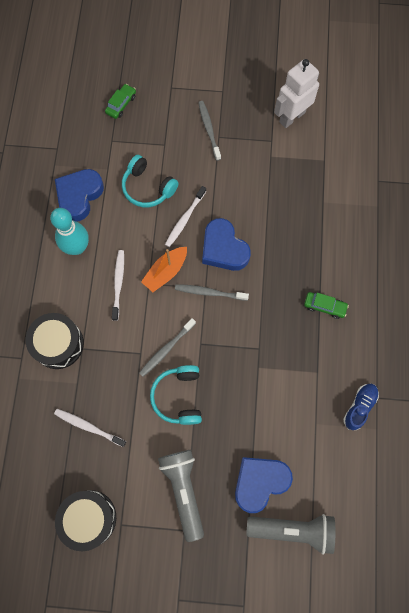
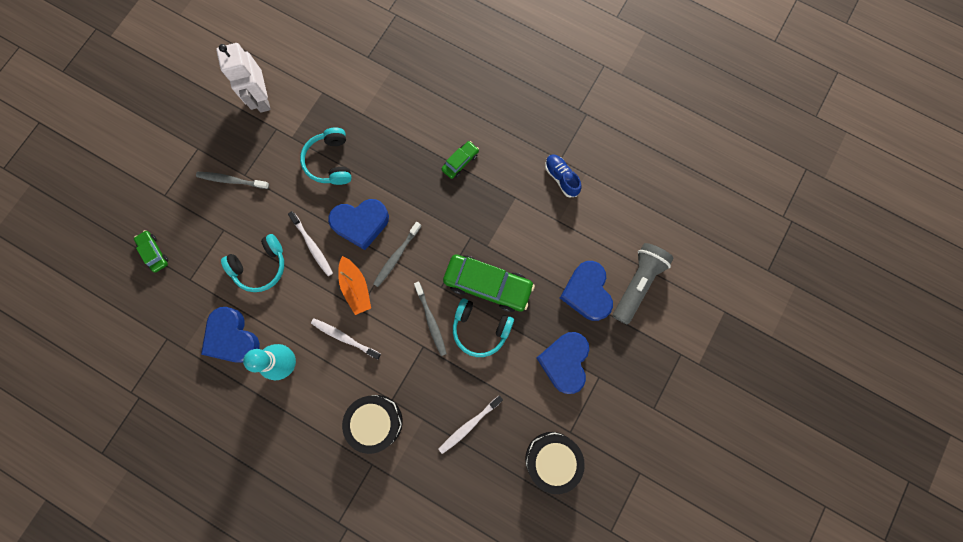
camera: 65 degrees left, 5 degrees up
grey flashlight [158,450,204,542] -> blue heart [536,332,589,394]
none -> turquoise headphones [300,127,352,185]
none -> green car [443,254,535,312]

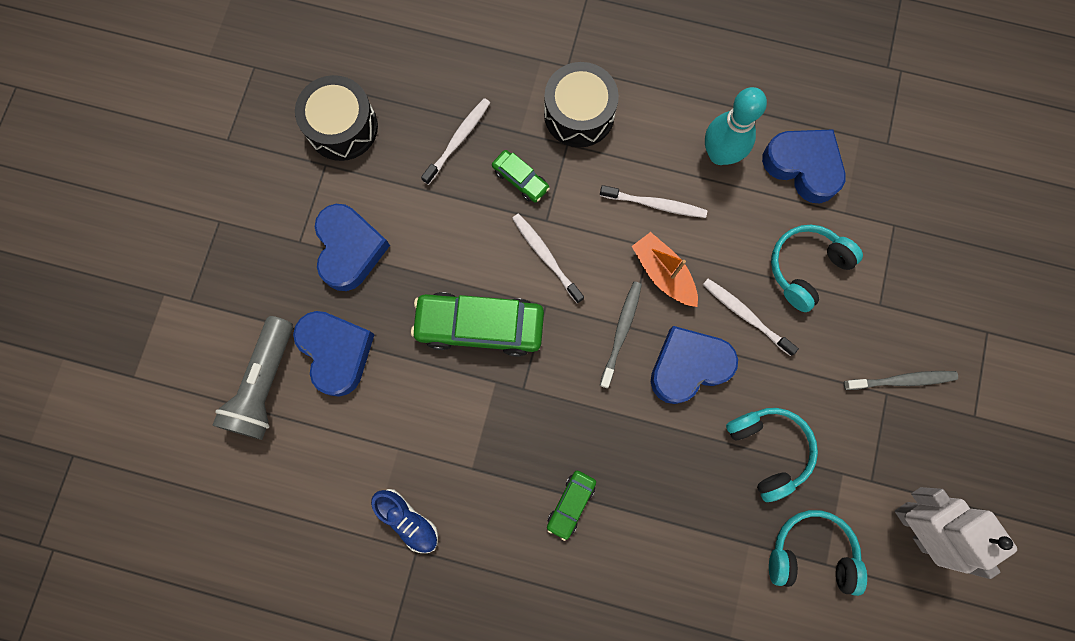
camera: 165 degrees right, 0 degrees up
green car [134,230,169,273] -> green car moved to [492,150,550,203]
grey toothbrush [414,282,447,356] -> white toothbrush [512,214,584,303]
turquoise headphones [453,298,514,357] -> turquoise headphones moved to [769,510,867,596]

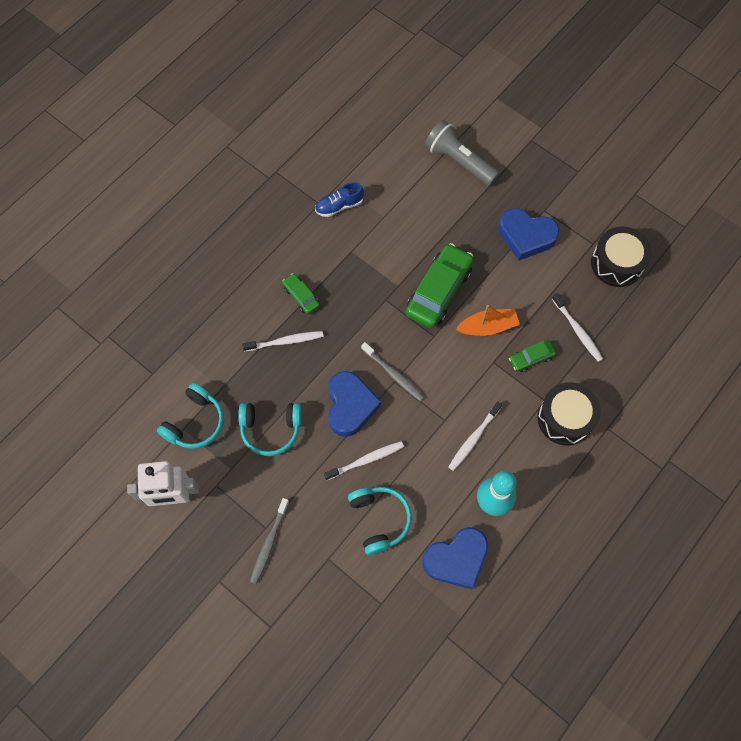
camera: 115 degrees right, 10 degrees down
blue heart [293,311,375,397] -> none
white toothbrush [512,214,584,303] -> white toothbrush moved to [242,331,324,351]
orange boat [632,232,698,307] -> orange boat moved to [456,305,520,336]

